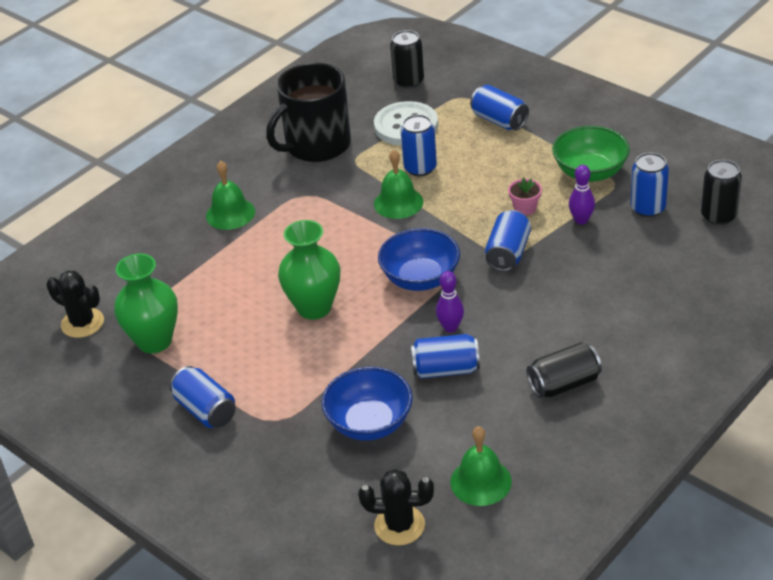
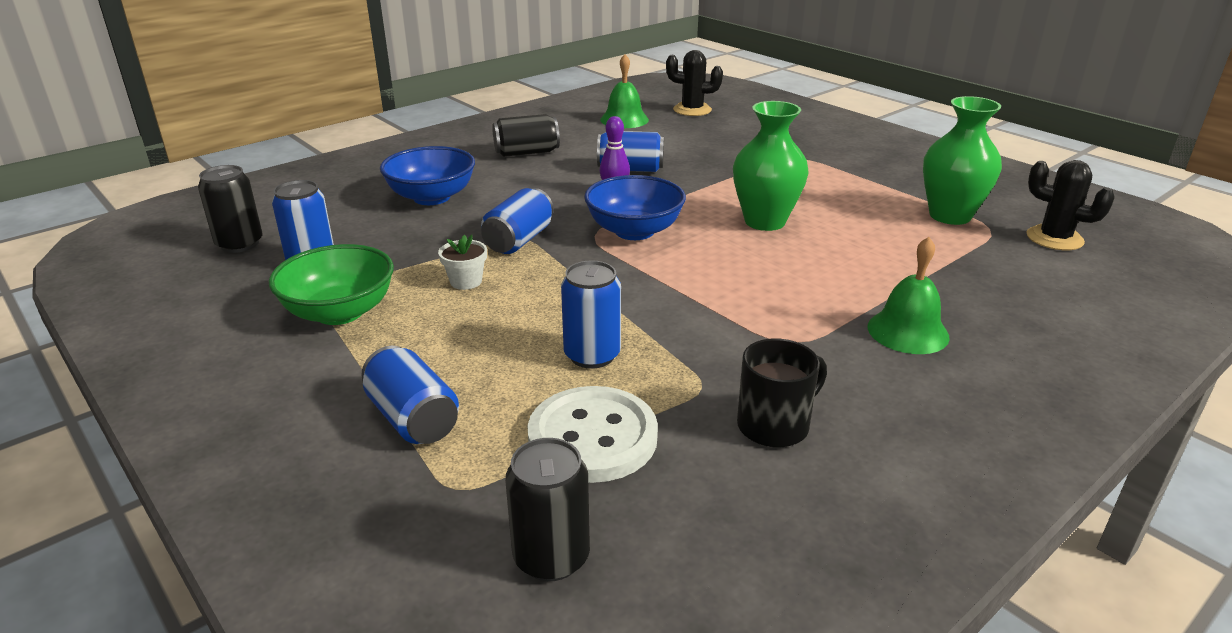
camera: 175 degrees left, 10 degrees down
blue can [170,366,236,428] -> none
black mug [266,63,351,162] -> black mug [737,338,827,448], size x0.55
blue bowl [322,367,413,441] -> blue bowl moved to [380,146,475,205]
green bell [374,150,423,219] -> none
pink flower pot [508,177,542,216] -> white flower pot [438,235,487,290]
purple bowling pin [569,165,595,225] -> none

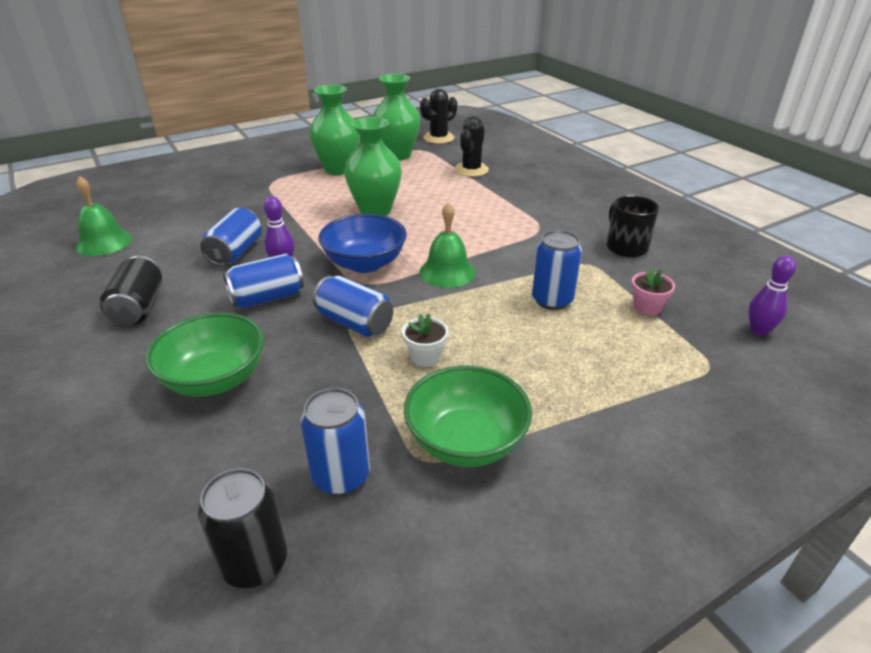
camera: 80 degrees left, 5 degrees up
blue can [361,346,459,444] -> blue can moved to [223,254,304,308]
blue bowl [380,146,475,205] -> green bowl [146,313,264,397]
black can [505,438,590,581] -> purple bowling pin [748,255,796,336]
white button [527,386,658,483] -> pink flower pot [631,267,675,316]
black cactus [666,50,723,116] -> black cactus moved to [454,116,489,177]
green bell [867,237,950,354] -> green bell moved to [419,202,476,288]
none -> green vase [309,85,360,175]

